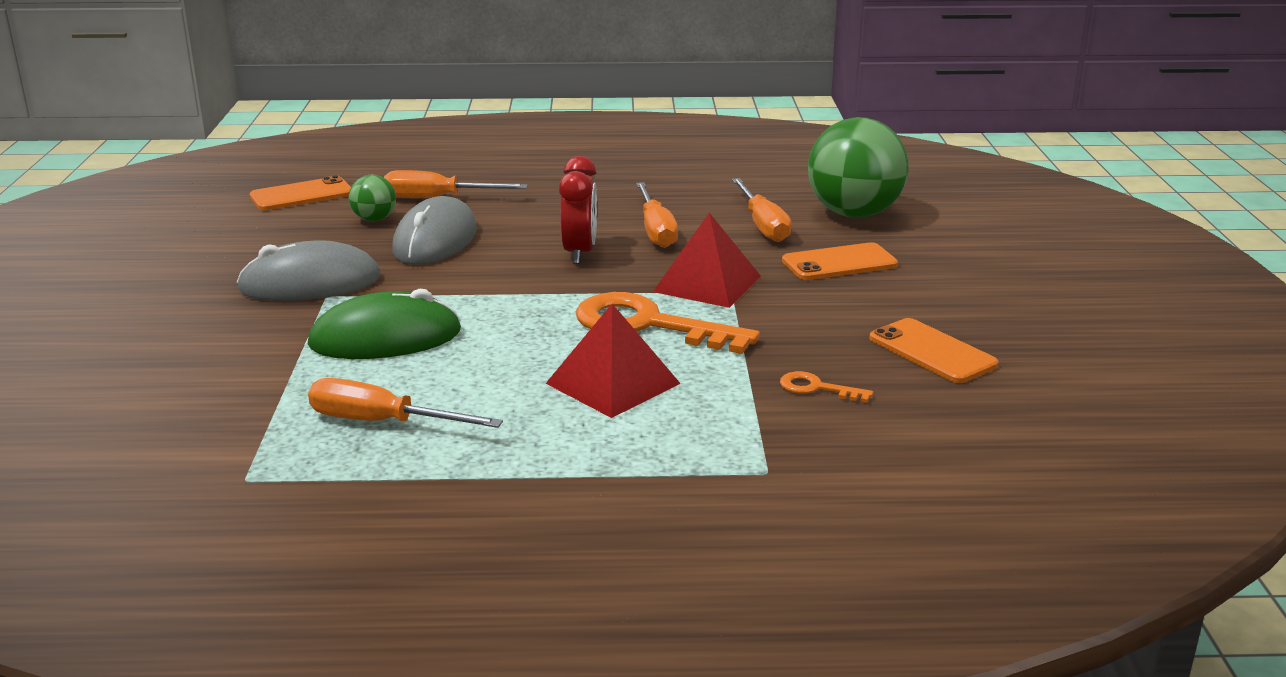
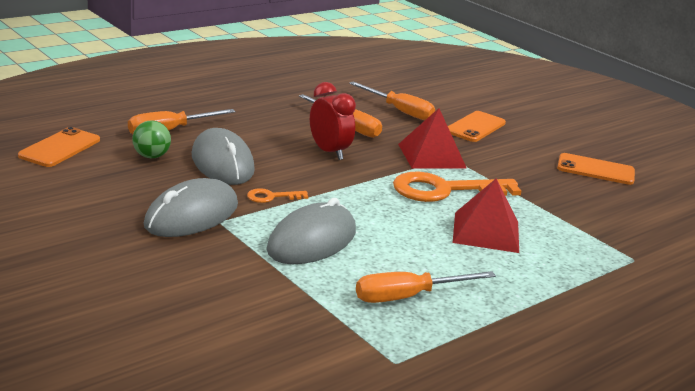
camera: 40 degrees left, 0 degrees up
green mouse [308,289,461,359] -> grey mouse [266,198,356,264]
orange key [780,371,873,403] -> orange key moved to [247,188,308,203]
green ball [808,118,909,218] -> none

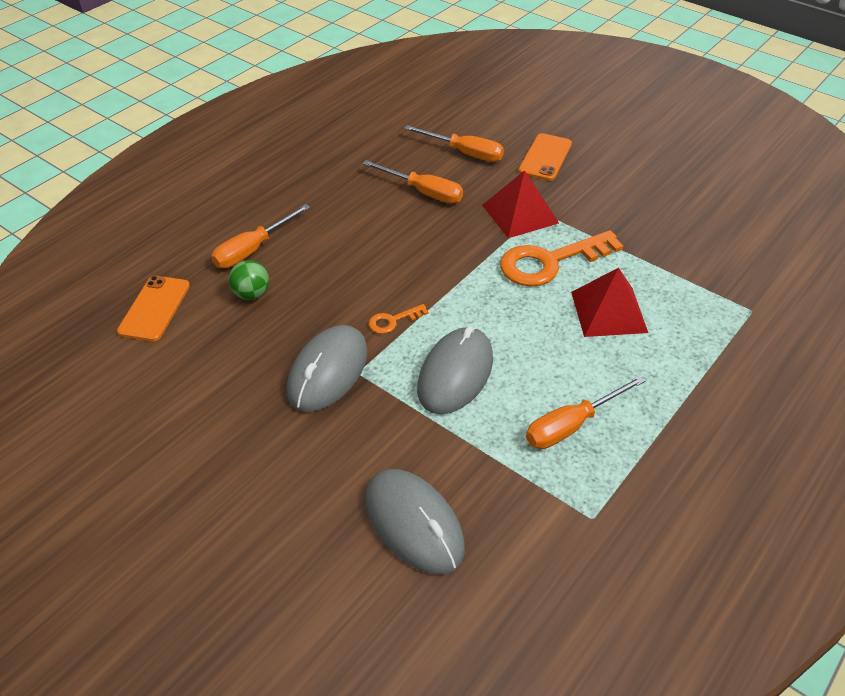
camera: 10 degrees left, 20 degrees up
grey mouse [192,128,255,185] -> grey mouse moved to [366,469,465,574]
red clock [310,82,356,160] -> none
orange phone [557,153,635,185] -> none

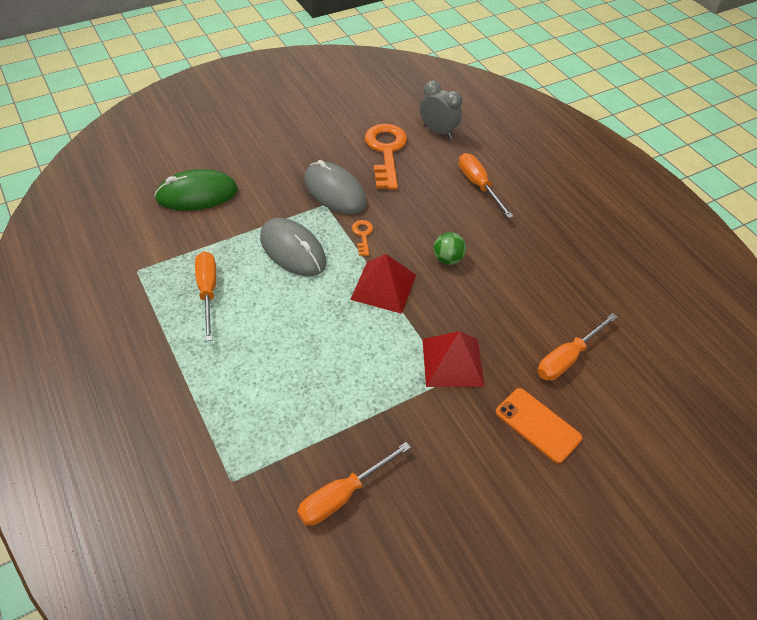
camera: 110 degrees right, 5 degrees up
orange phone [117,276,190,342] -> grey clock [420,80,462,139]
green ball [229,260,269,300] -> green ball moved to [433,232,466,265]
orange screwdriver [363,160,463,204] -> orange screwdriver moved to [297,442,411,526]
grey mouse [366,469,465,574] -> green mouse [154,169,238,211]
orange key [500,230,623,287] -> orange key moved to [365,124,407,190]
red pyramid [571,268,648,337] -> red pyramid moved to [350,254,416,314]

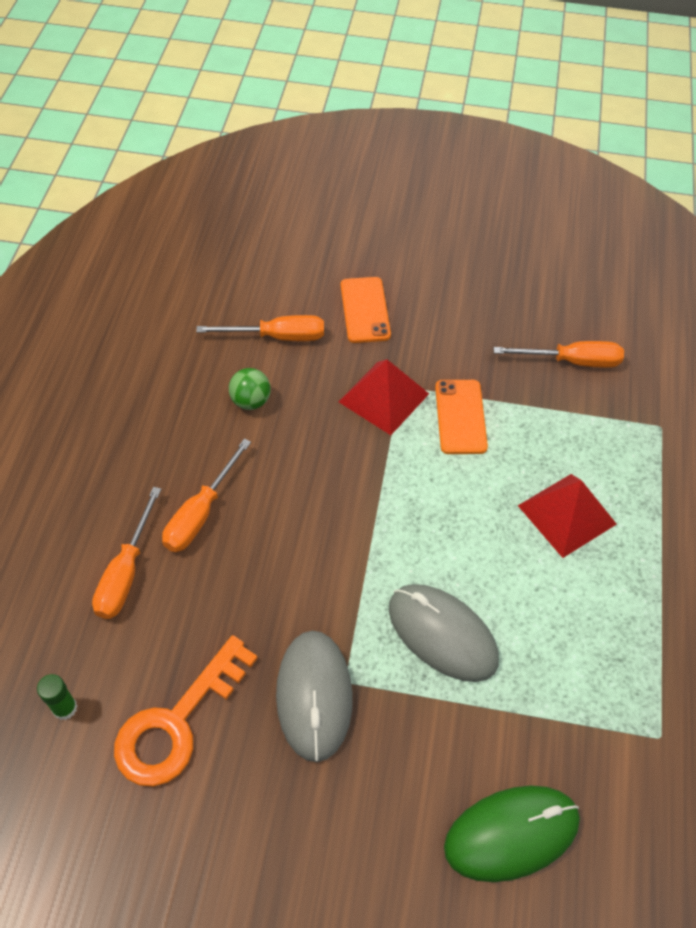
camera: 140 degrees left, 5 degrees up
green mouse [154,169,238,211] -> green mouse turned 45 degrees counterclockwise [444,786,580,882]
orange screwdriver [195,251,216,341] -> orange screwdriver moved to [162,439,251,552]
grey mouse [260,218,326,277] -> grey mouse turned 45 degrees counterclockwise [389,584,499,682]
red pyramid [350,254,416,314] -> red pyramid moved to [518,474,617,558]
orange key [352,220,373,256] -> none
grey clock [420,80,462,139] -> green glue stick [37,674,77,720]
green ball [433,232,466,265] -> green ball moved to [229,368,271,410]
none -> orange phone [435,380,488,454]

